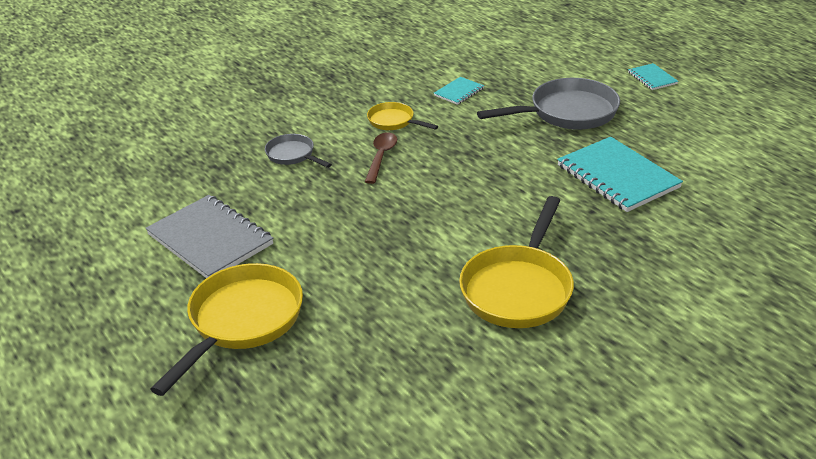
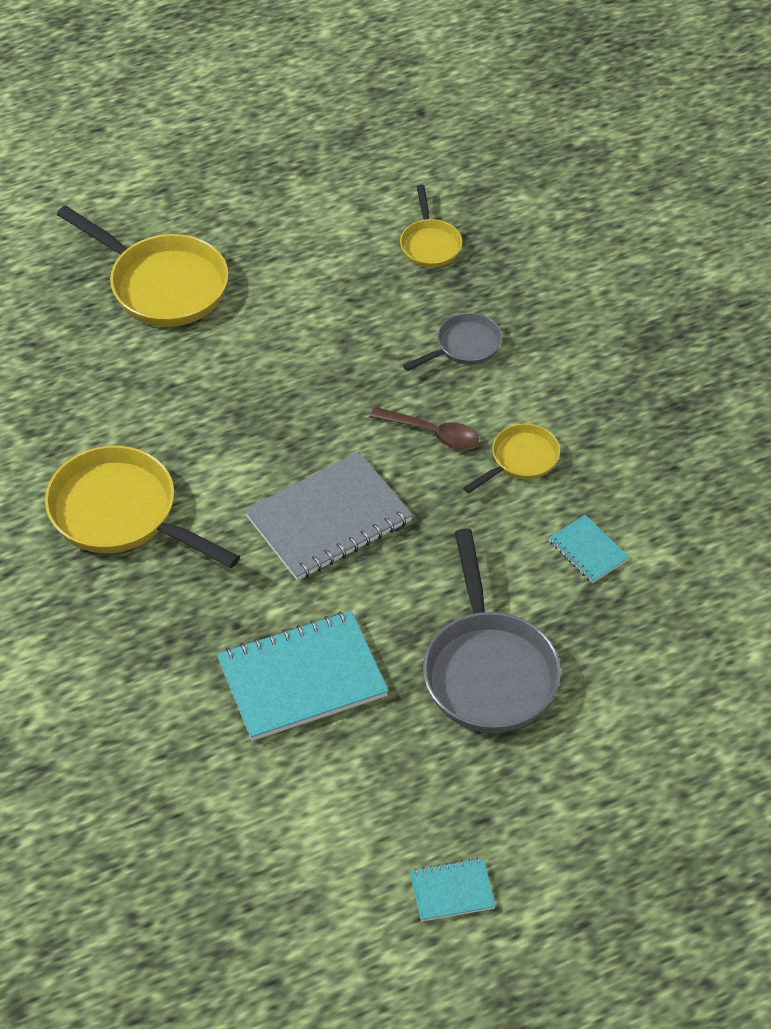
camera: 100 degrees right, 15 degrees up
grey notebook [145,195,273,278] -> grey notebook moved to [245,452,413,581]
turquoise notebook [628,63,678,90] -> turquoise notebook moved to [410,858,496,922]
none -> yellow pan [400,185,462,268]

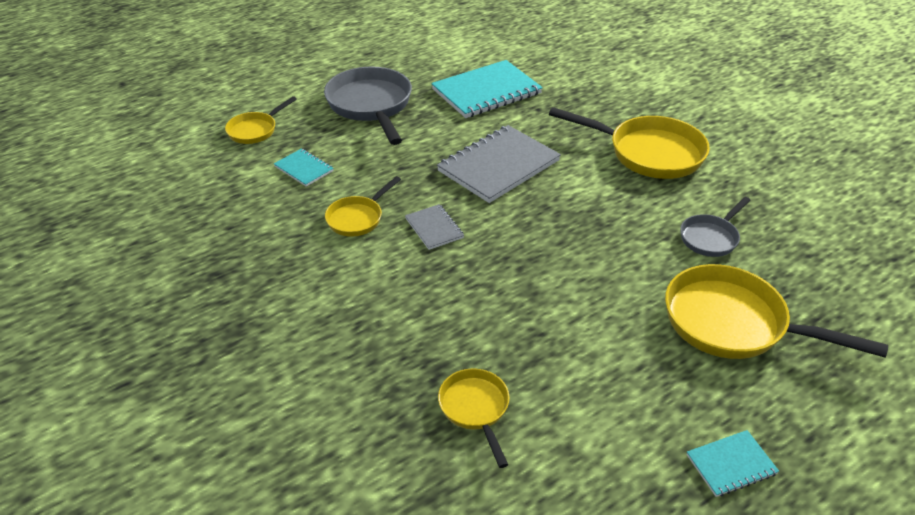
camera: 170 degrees right, 10 degrees down
brown spoon [370,407,479,449] -> grey notebook [405,204,464,250]
grey pan [403,313,502,371] -> grey pan moved to [680,197,751,257]
turquoise notebook [410,858,496,922] -> turquoise notebook moved to [687,430,779,497]
none -> yellow pan [225,96,297,144]

